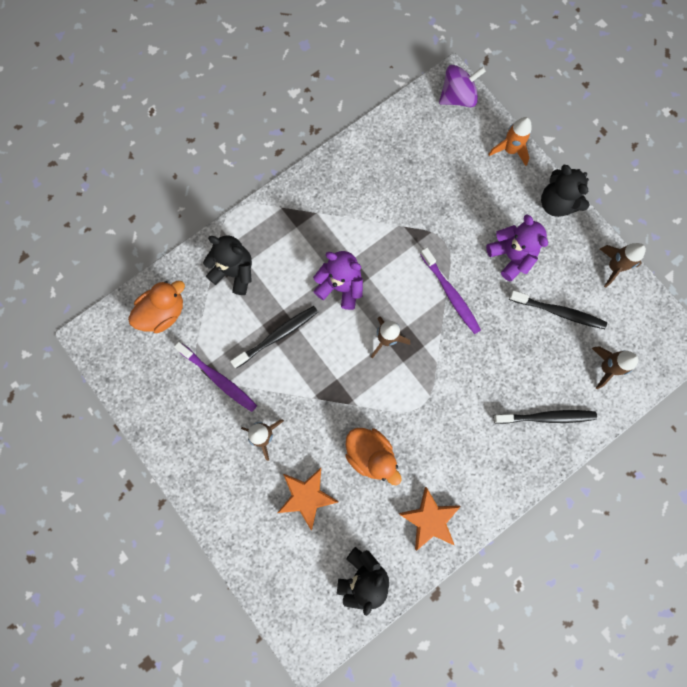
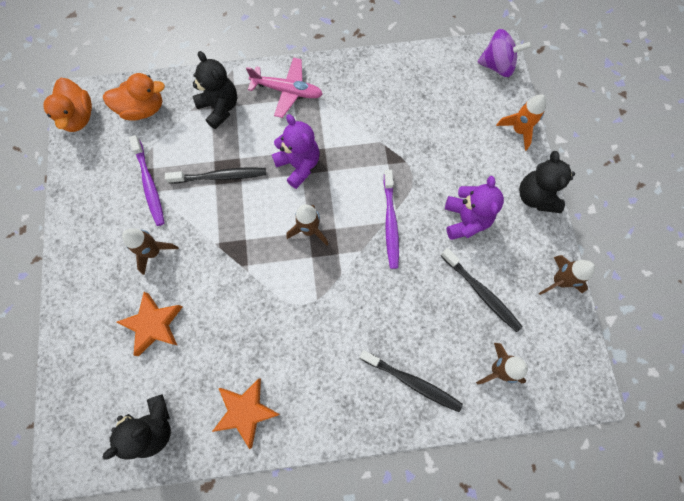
camera: 30 degrees right, 5 degrees down
orange duck [345,428,402,485] -> orange duck moved to [43,78,92,132]
none -> pink plane [246,57,323,118]

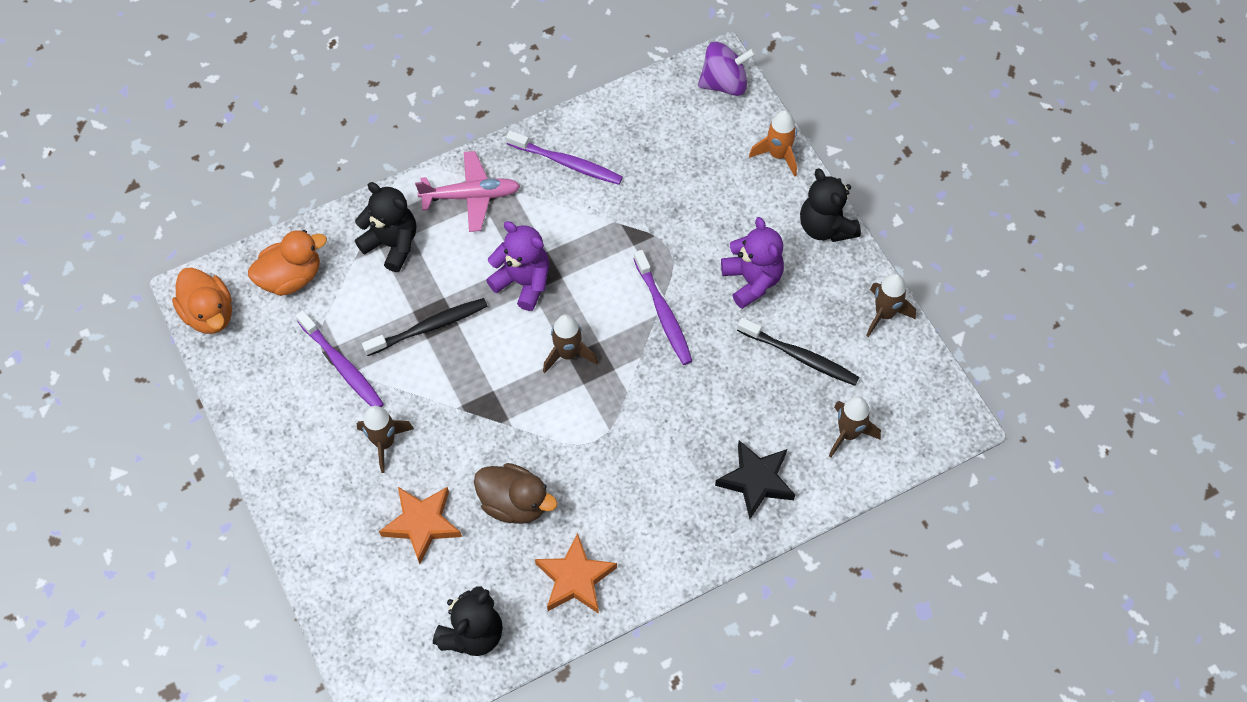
camera: 20 degrees left, 10 degrees down
black toothbrush [360,350,463,412] -> black star [715,441,795,519]
none -> brown duck [474,463,557,524]
none -> purple toothbrush [506,131,623,185]

